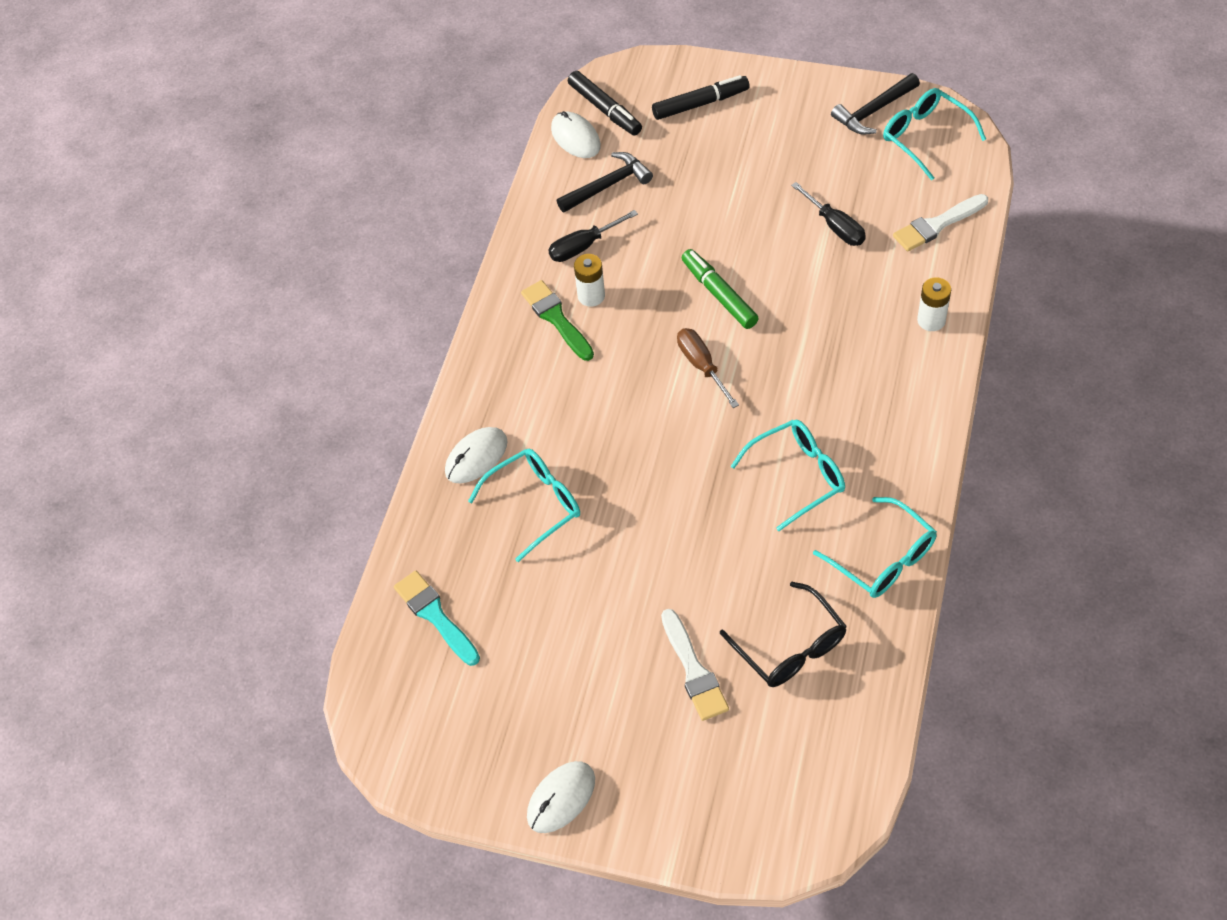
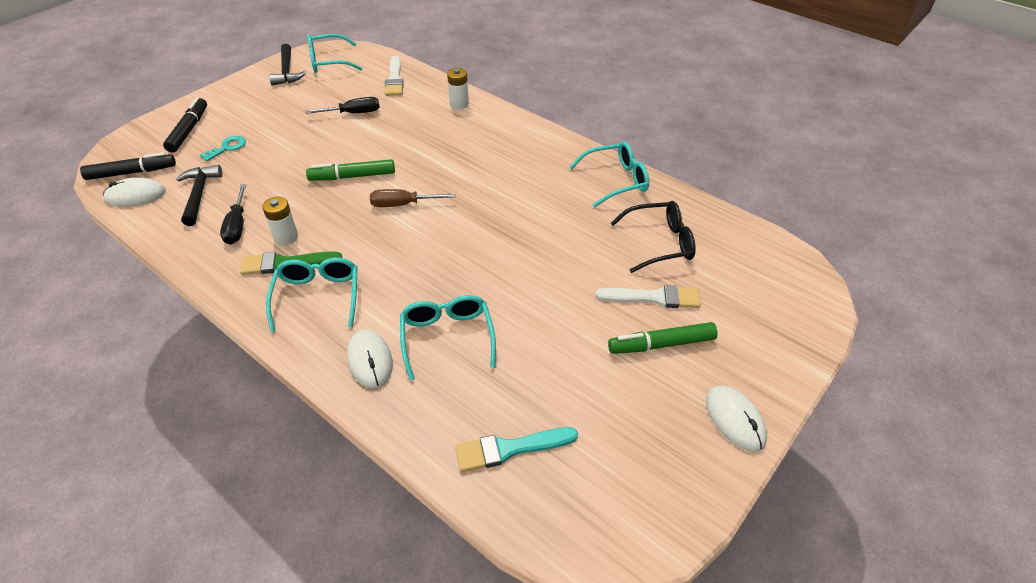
camera: 70 degrees left, 10 degrees down
turquoise glasses [731,420,845,531] -> turquoise glasses moved to [266,258,357,332]
none -> turquoise key [200,136,246,161]
none -> green marker [608,322,718,354]

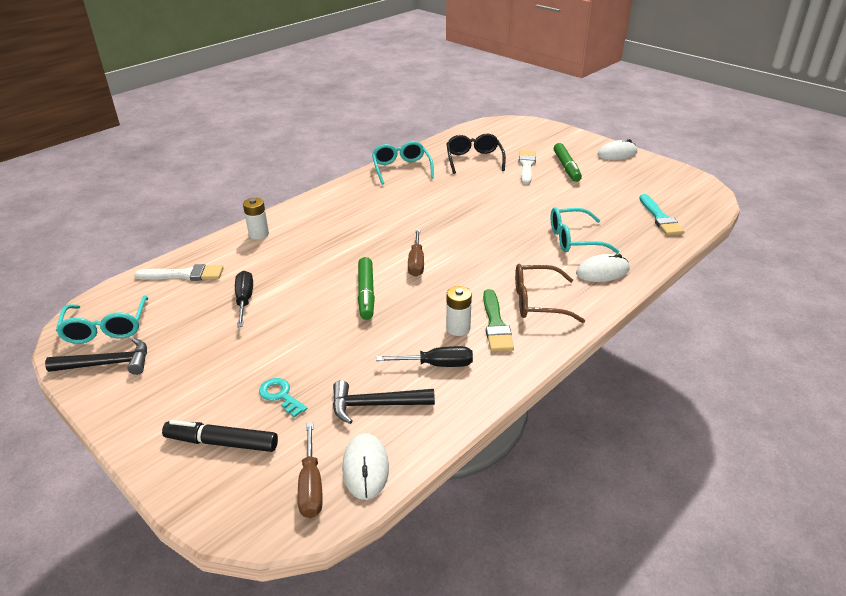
camera: 85 degrees left, 10 degrees down
black marker [80,152,176,180] -> brown screwdriver [298,423,323,518]
turquoise glasses [266,258,357,332] -> brown glasses [515,264,585,323]

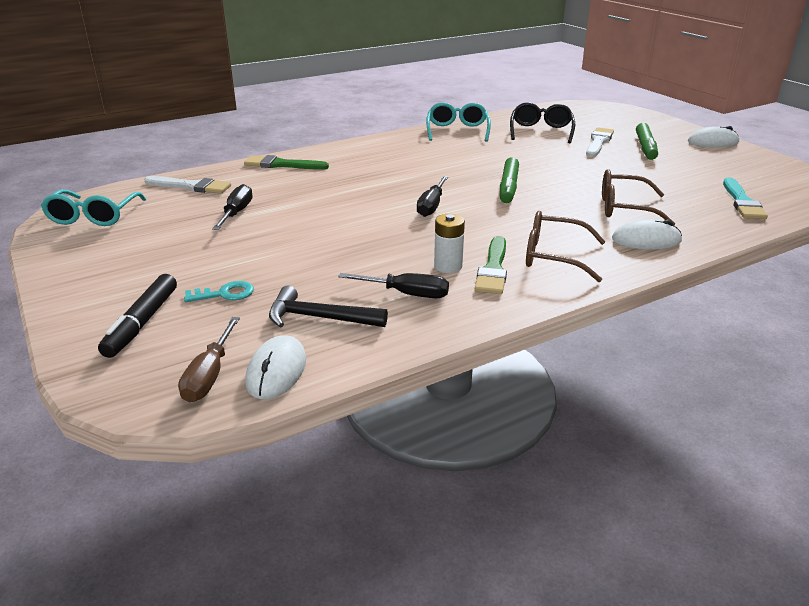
camera: 15 degrees right, 5 degrees down
black hammer [45,338,147,375] -> none
black marker [162,420,278,452] -> black marker turned 105 degrees counterclockwise [98,274,177,358]
white battery [243,198,269,240] -> green brush [244,155,329,170]
turquoise key [259,378,308,418] -> turquoise key turned 105 degrees clockwise [184,281,254,302]
green marker [358,257,375,320] -> green marker moved to [500,157,519,203]
brown screwdriver [408,229,424,277] -> black screwdriver [417,176,448,217]
turquoise glasses [551,207,619,253] -> brown glasses [602,169,675,225]

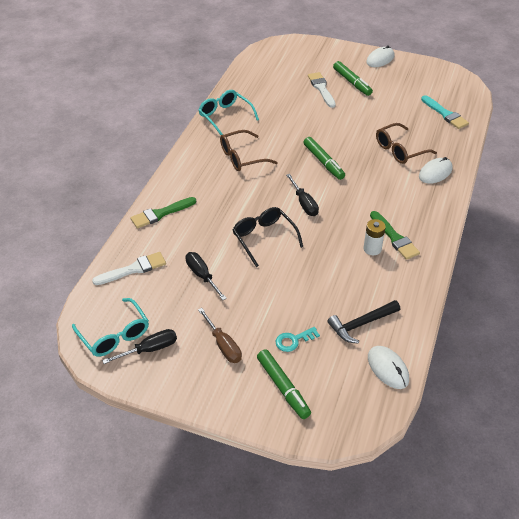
camera: 40 degrees left, 15 degrees up
black marker [98,274,177,358] -> green marker [257,349,311,419]
brown screwdriver [178,317,240,402] -> brown screwdriver moved to [198,308,242,363]
turquoise key [184,281,254,302] -> turquoise key turned 150 degrees counterclockwise [276,327,320,352]
black screwdriver [338,273,449,298] -> black screwdriver moved to [102,329,177,364]
black glasses [510,102,575,143] -> black glasses moved to [233,207,303,267]
brown glasses [526,211,605,282] -> brown glasses moved to [220,130,278,171]

